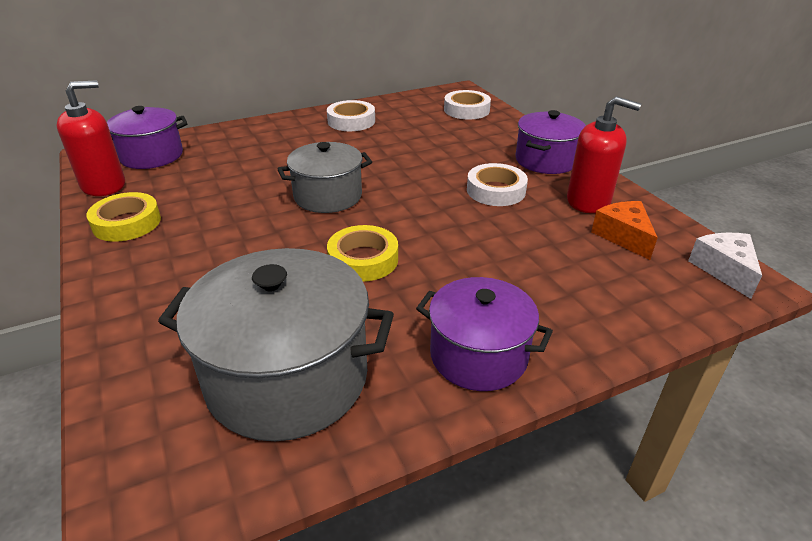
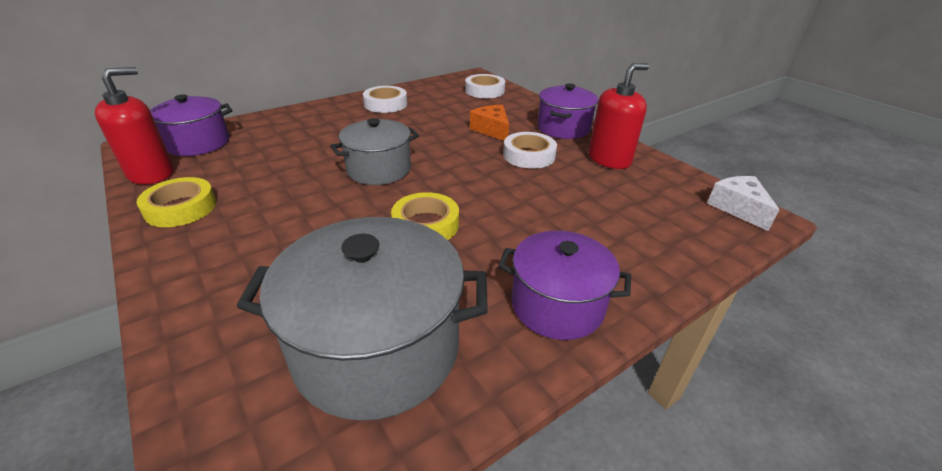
camera: 10 degrees left, 0 degrees up
red soap dispenser [567,96,641,213] -> red soap dispenser turned 45 degrees counterclockwise [588,63,649,169]
orange cheese [591,201,658,260] -> orange cheese moved to [470,105,509,141]

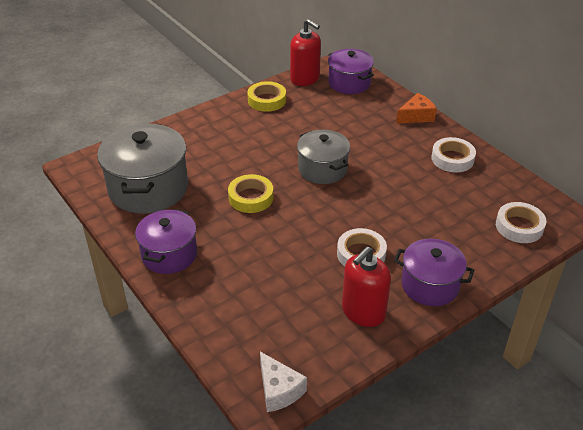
camera: 90 degrees right, 5 degrees up
orange cheese [470,105,509,141] -> orange cheese moved to [396,93,437,124]
red soap dispenser [588,63,649,169] -> red soap dispenser turned 75 degrees clockwise [342,247,391,327]
white cheese [707,176,779,231] -> white cheese turned 75 degrees clockwise [260,352,307,412]

